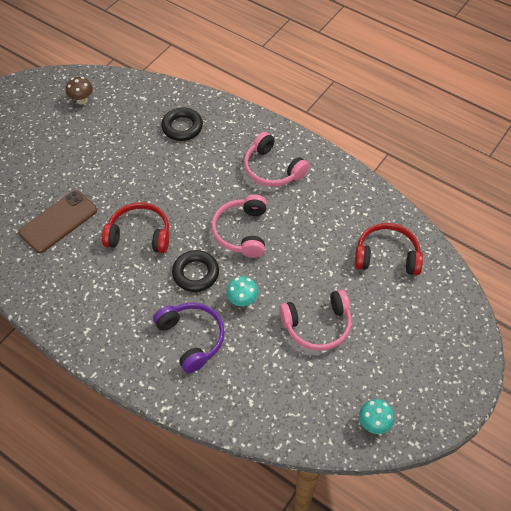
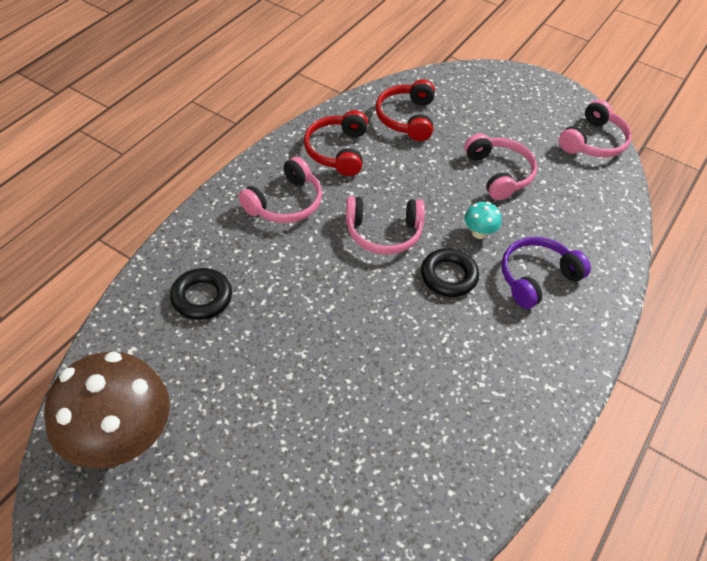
camera: 95 degrees left, 5 degrees down
brown phone [18,190,97,253] -> none
brown mushroom [66,77,93,104] -> brown mushroom [44,352,170,469], size x2.46
red headphones [102,202,169,253] -> red headphones moved to [304,110,368,176]
turquoise mushroom [359,399,394,434] -> pink headphones [559,99,632,157]

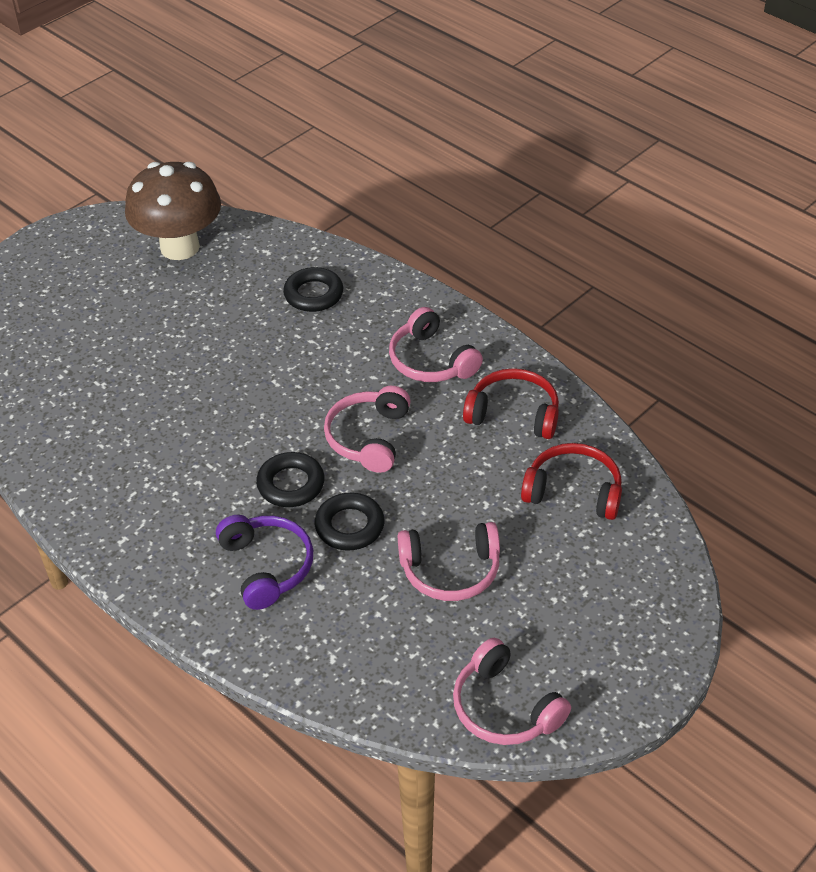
camera: 105 degrees right, 5 degrees down
turquoise mushroom [464,202,502,239] -> black ring [315,493,385,550]

